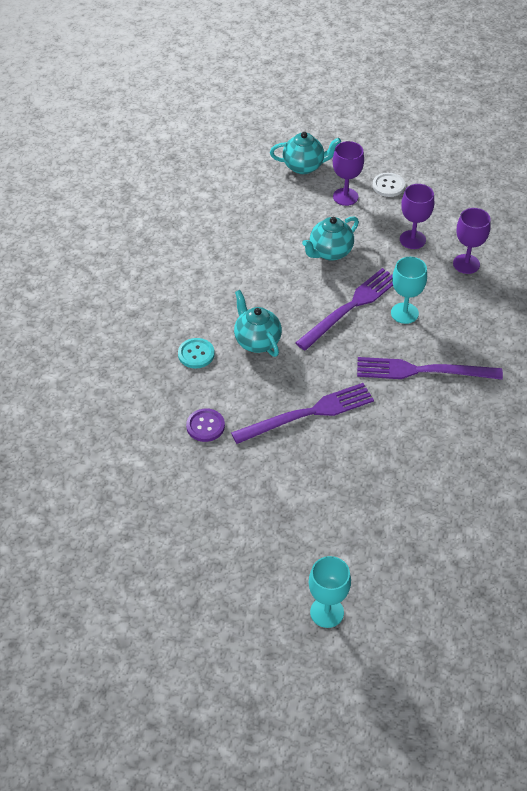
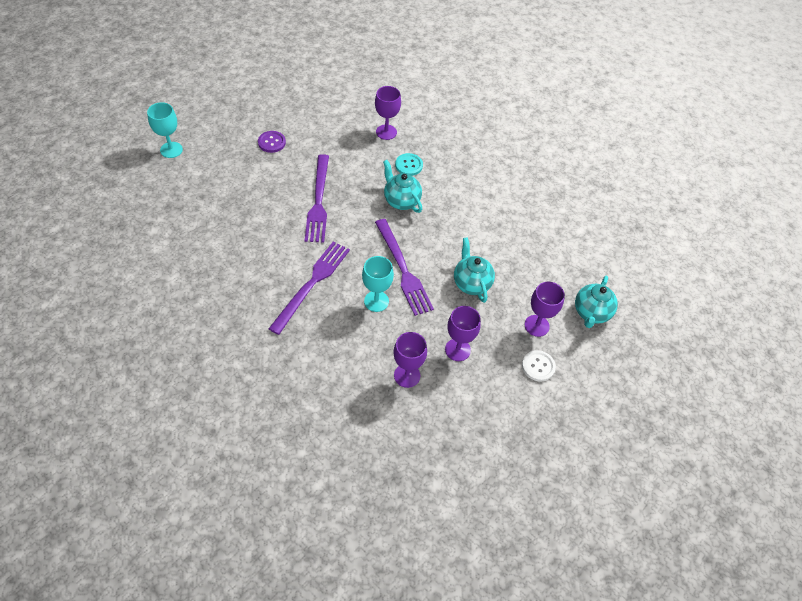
camera: 110 degrees right, 5 degrees up
purple button [186,408,225,442] -> purple button moved to [258,131,286,153]
turquoise teapot [234,290,282,357] -> turquoise teapot turned 120 degrees counterclockwise [383,160,422,213]
none -> purple goblet [375,86,401,140]

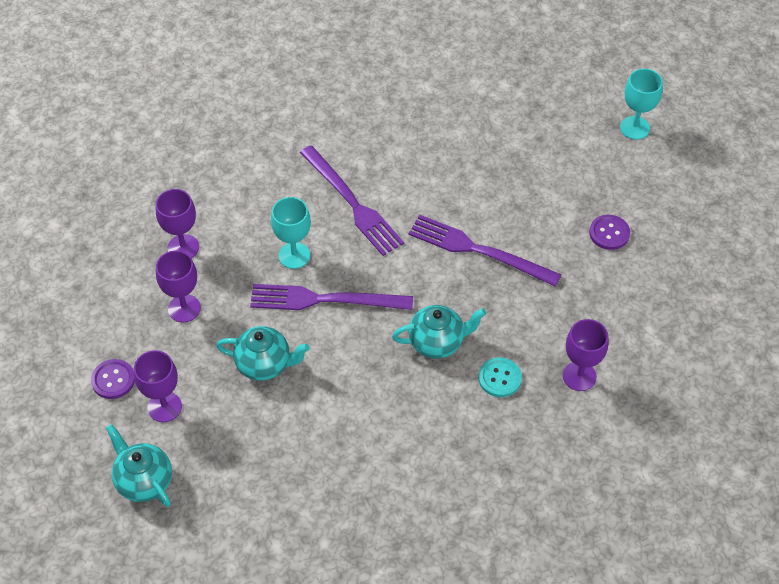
camera: 120 degrees right, 0 degrees up
white button [522,350,556,382] -> purple button [91,359,135,399]

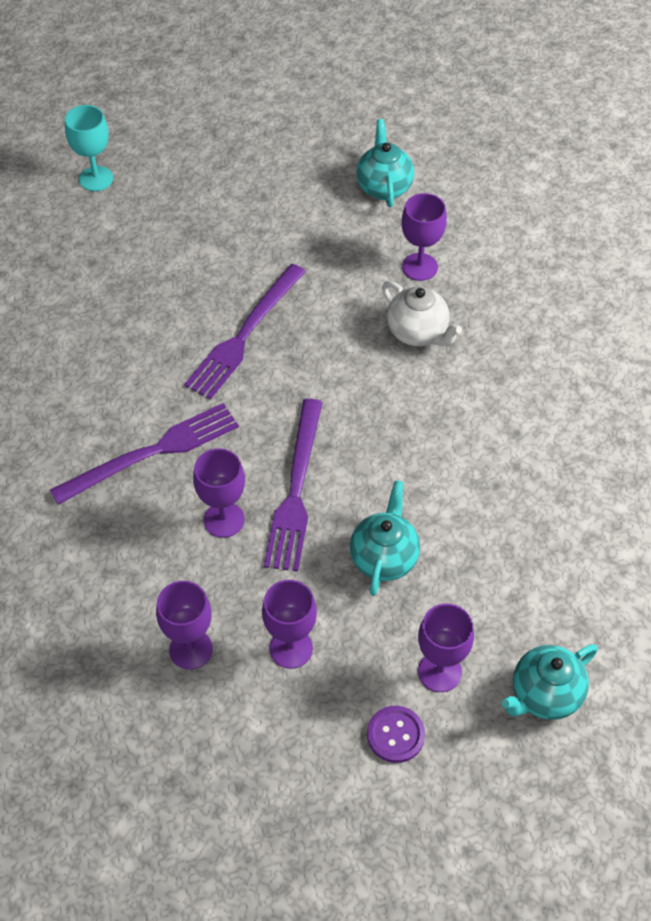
camera: 85 degrees left, 0 degrees up
turquoise goblet [271,197,311,269] -> purple goblet [193,448,245,538]
turquoise teapot [392,305,486,359] -> turquoise teapot moved to [357,119,414,207]
turquoise button [478,357,522,397] -> white teapot [382,281,462,346]
purple button [589,215,630,250] -> none

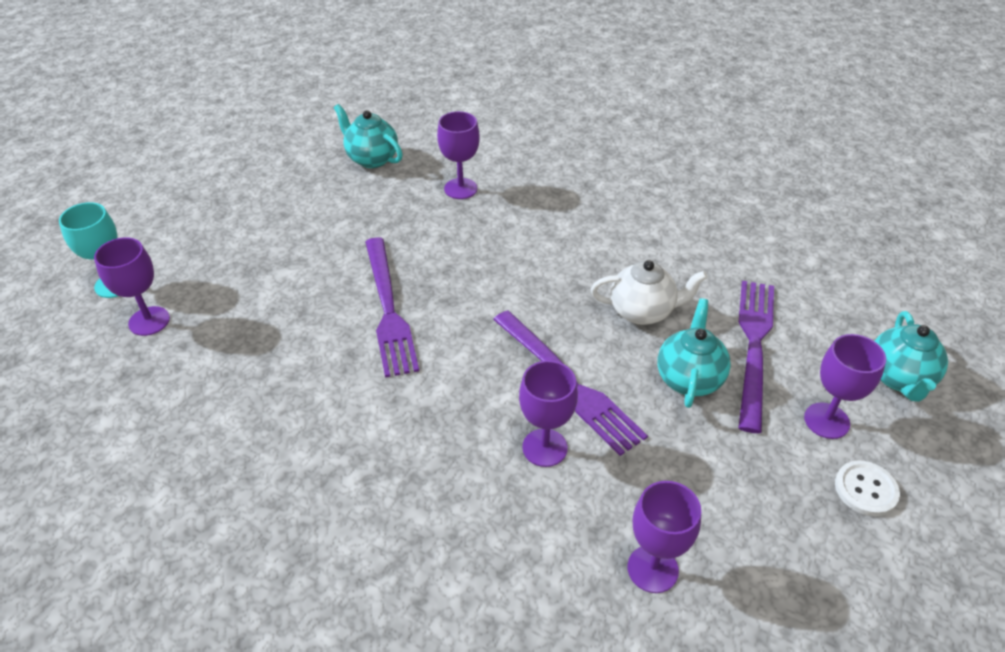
camera: 45 degrees left, 10 degrees down
purple fork [50,403,239,505] -> purple fork moved to [738,281,774,433]
purple goblet [262,580,317,669] -> purple goblet moved to [94,237,170,336]
turquoise teapot [350,481,420,596] -> turquoise teapot turned 45 degrees clockwise [658,298,731,408]
purple button [367,706,425,763] -> white button [835,461,900,516]
white teapot [382,281,462,346] -> white teapot moved to [591,260,708,325]

